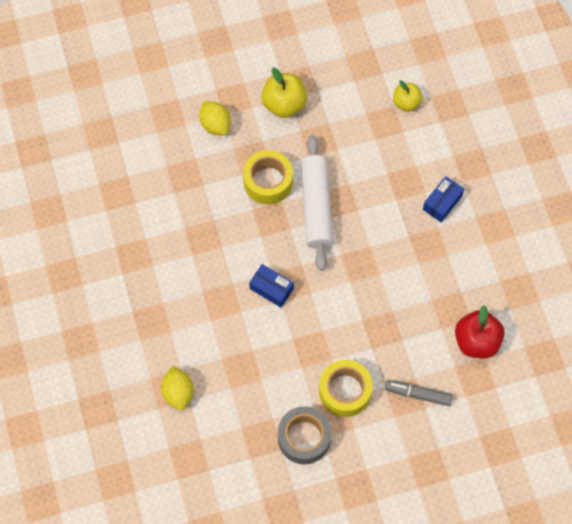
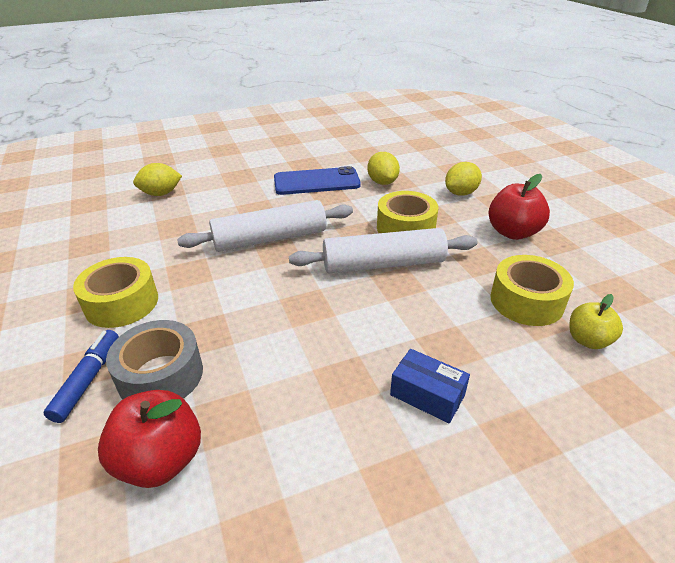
camera: 85 degrees right, 30 degrees down
blue box [249,264,294,307] -> white rolling pin [177,200,353,252]
yellow apple [261,67,307,118] -> red apple [489,174,550,240]
grey tape [278,406,331,464] -> grey tape moved to [106,320,203,400]
grey marker [385,380,453,406] -> blue marker [44,330,119,423]
none -> blue phone [274,166,361,195]
none -> yellow lemon [367,152,400,185]
none -> yellow tape [490,255,574,326]

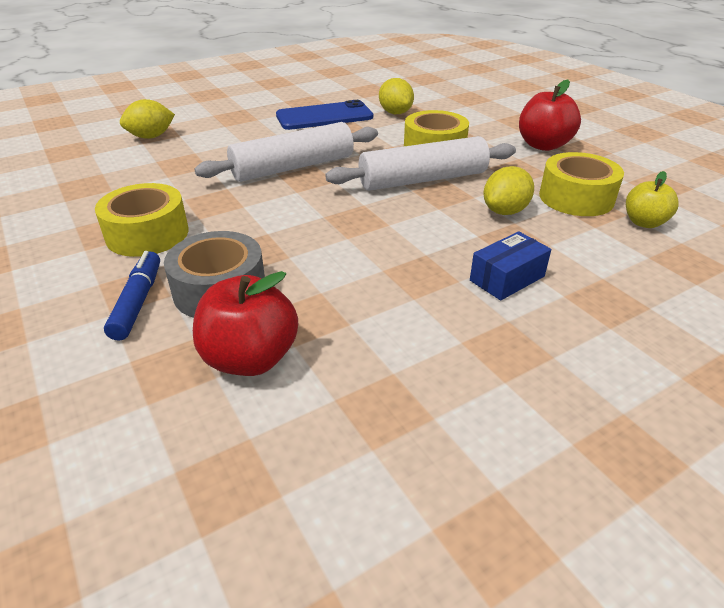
camera: 10 degrees left, 0 degrees up
blue box [390,349,470,424] -> blue box turned 60 degrees counterclockwise [470,231,551,301]
yellow lemon [445,162,482,196] -> yellow lemon moved to [483,166,534,215]

